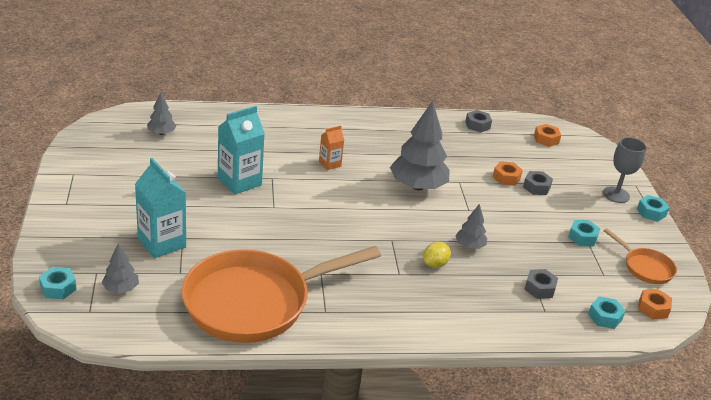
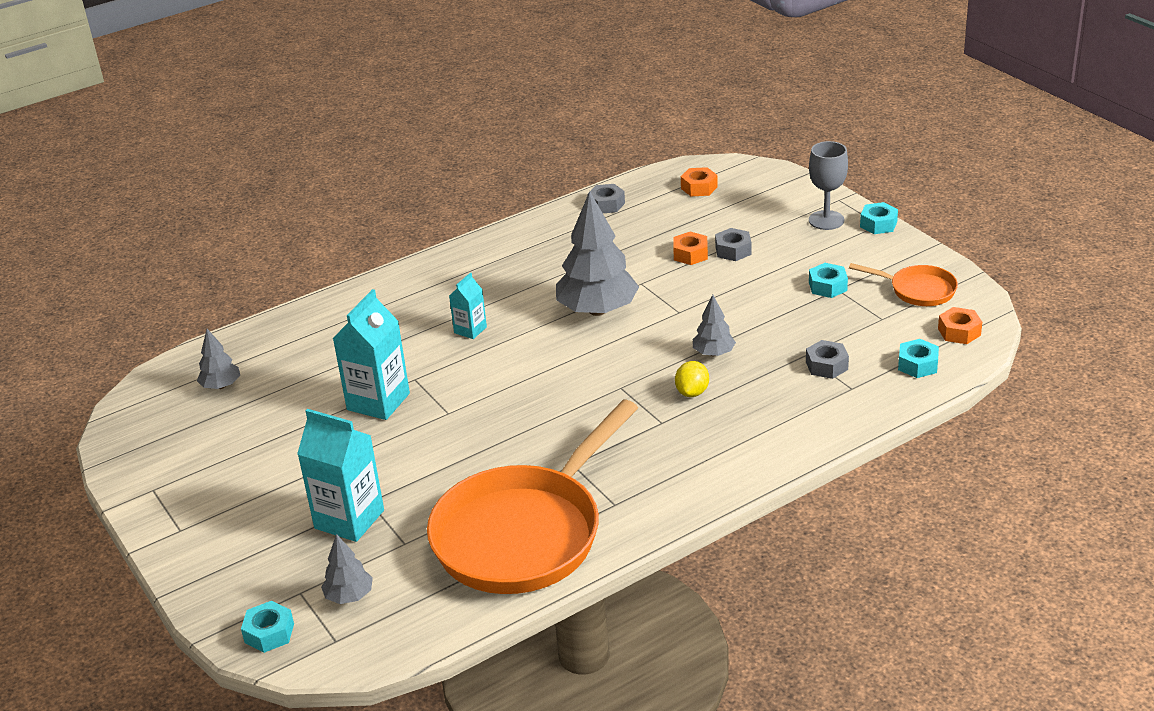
camera: 20 degrees left, 0 degrees up
orange carton [319,126,344,170] -> turquoise carton [449,273,487,339]

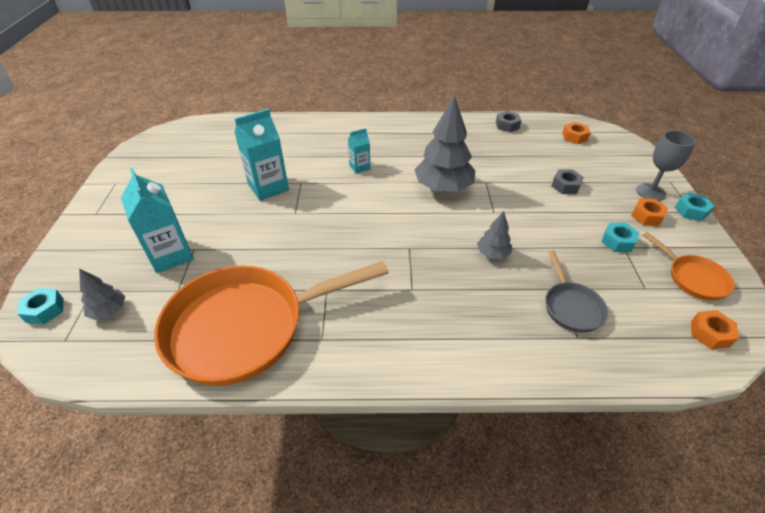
camera: 30 degrees right, 10 degrees up
grey tree [197,329,240,389] -> none
orange nut [673,231,708,265] -> orange nut moved to [631,198,668,226]
yellow lemon [675,361,709,397] -> none
grey nut [806,340,849,379] -> grey pan [545,250,608,333]
turquoise nut [898,339,939,378] -> none

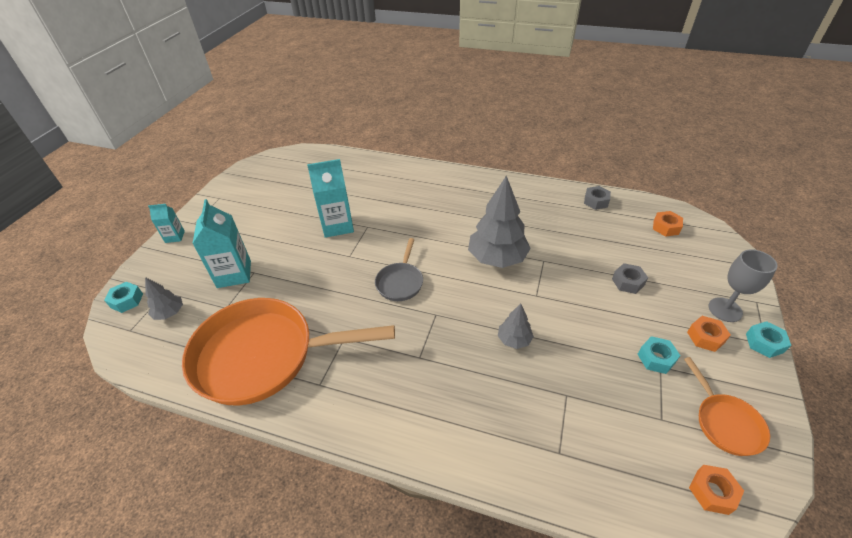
camera: 20 degrees right, 0 degrees up
turquoise carton [348,128,370,173] -> turquoise carton moved to [148,204,185,243]
grey pan [545,250,608,333] -> grey pan moved to [375,238,423,301]

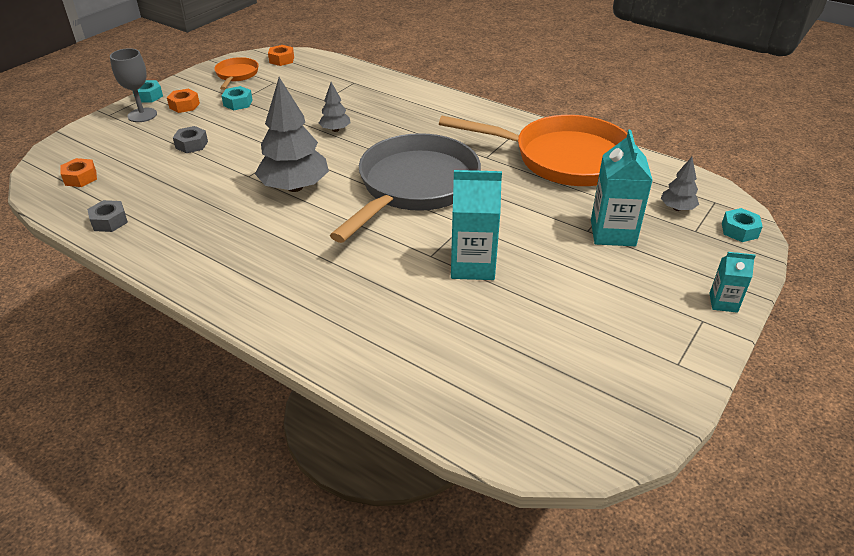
camera: 165 degrees left, 5 degrees down
grey pan [375,238,423,301] -> grey pan [330,133,481,243], size x2.22

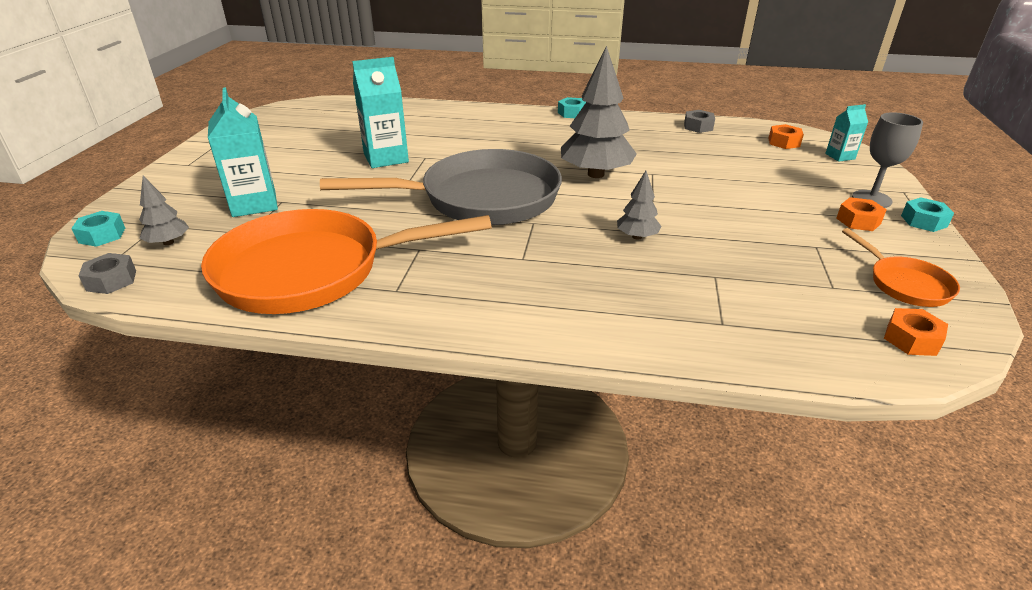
camera: 155 degrees right, 5 degrees down
grey nut [173,126,208,153] -> grey nut moved to [78,253,136,294]
turquoise nut [222,86,253,110] -> turquoise nut moved to [558,97,586,118]
grey pan [330,133,481,243] -> grey pan turned 105 degrees counterclockwise [320,149,562,225]
turquoise carton [709,252,756,313] -> turquoise carton moved to [825,104,868,162]

